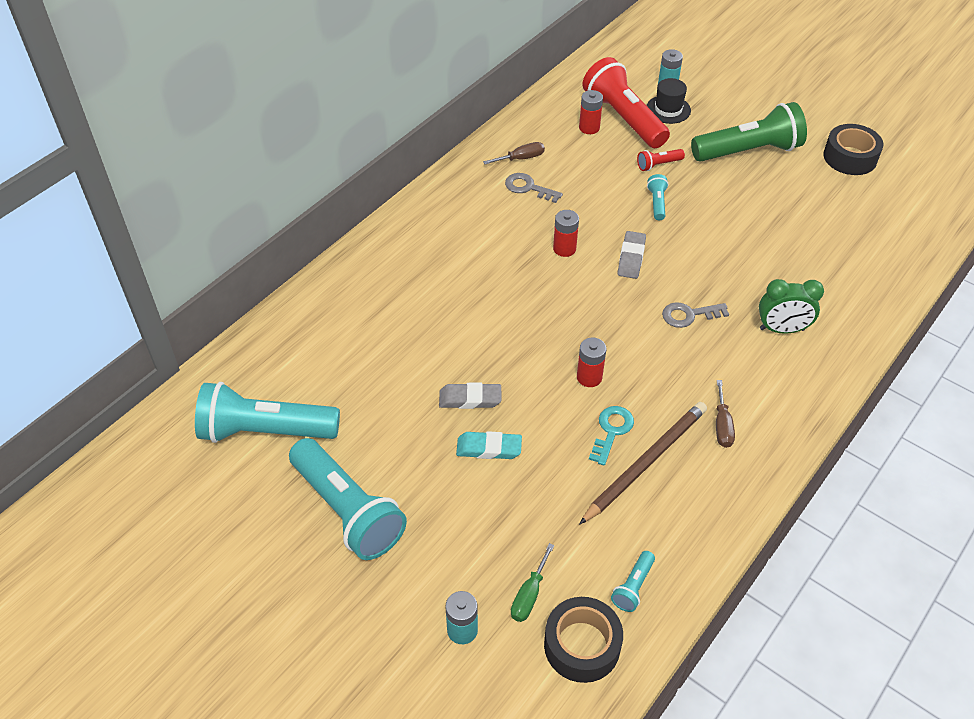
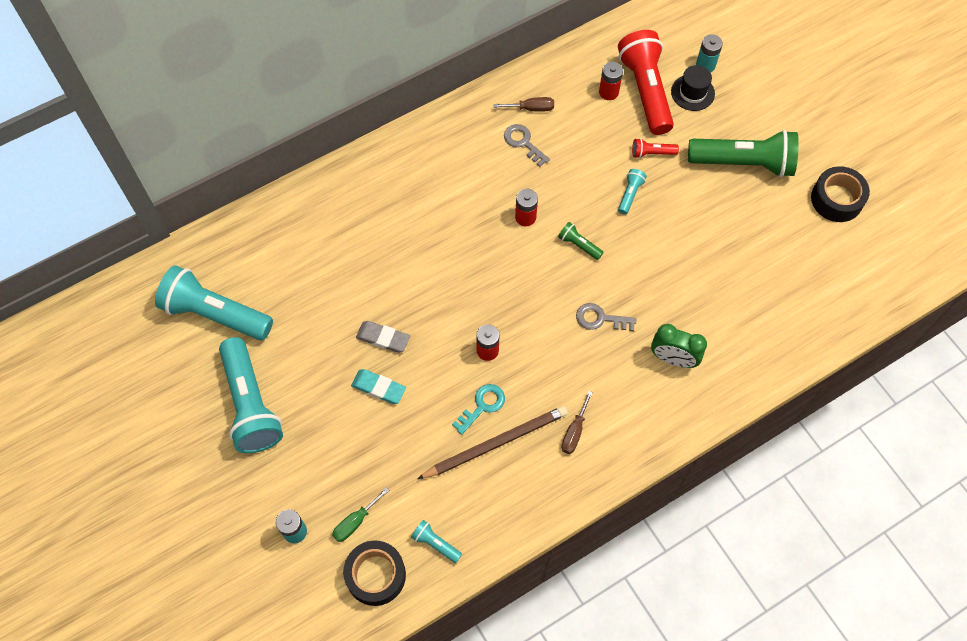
camera: 20 degrees right, 15 degrees up
turquoise flashlight [611,551,655,612] -> turquoise flashlight turned 75 degrees clockwise [411,520,462,563]
grey eraser [618,231,646,279] -> green flashlight [558,222,604,260]

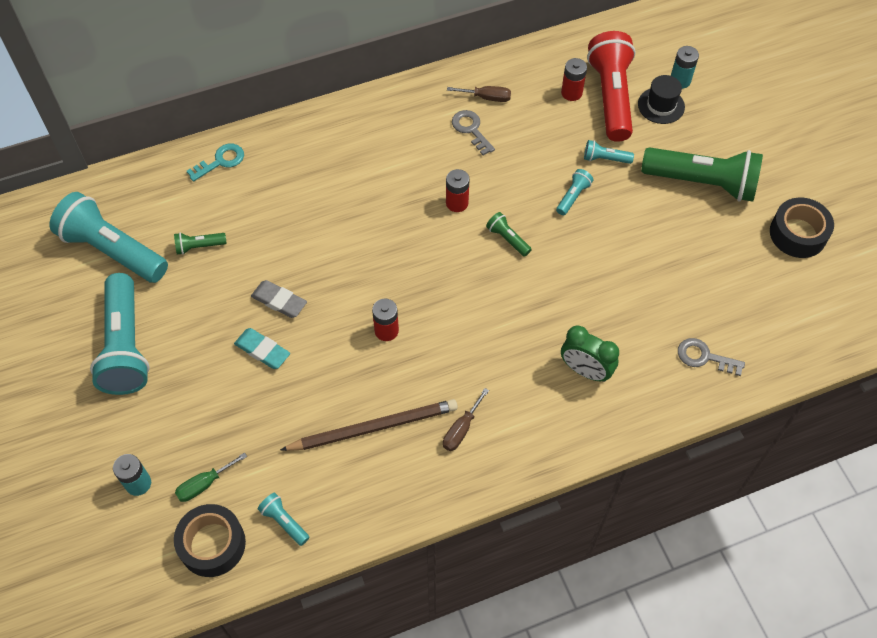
camera: 10 degrees right, 5 degrees down
turquoise key [452,384,505,435] -> turquoise key moved to [187,144,244,182]
grey key [576,303,636,331] -> grey key moved to [678,338,745,376]
red flashlight [632,138,679,158] -> turquoise flashlight [584,140,634,164]
none -> green flashlight [174,233,227,255]

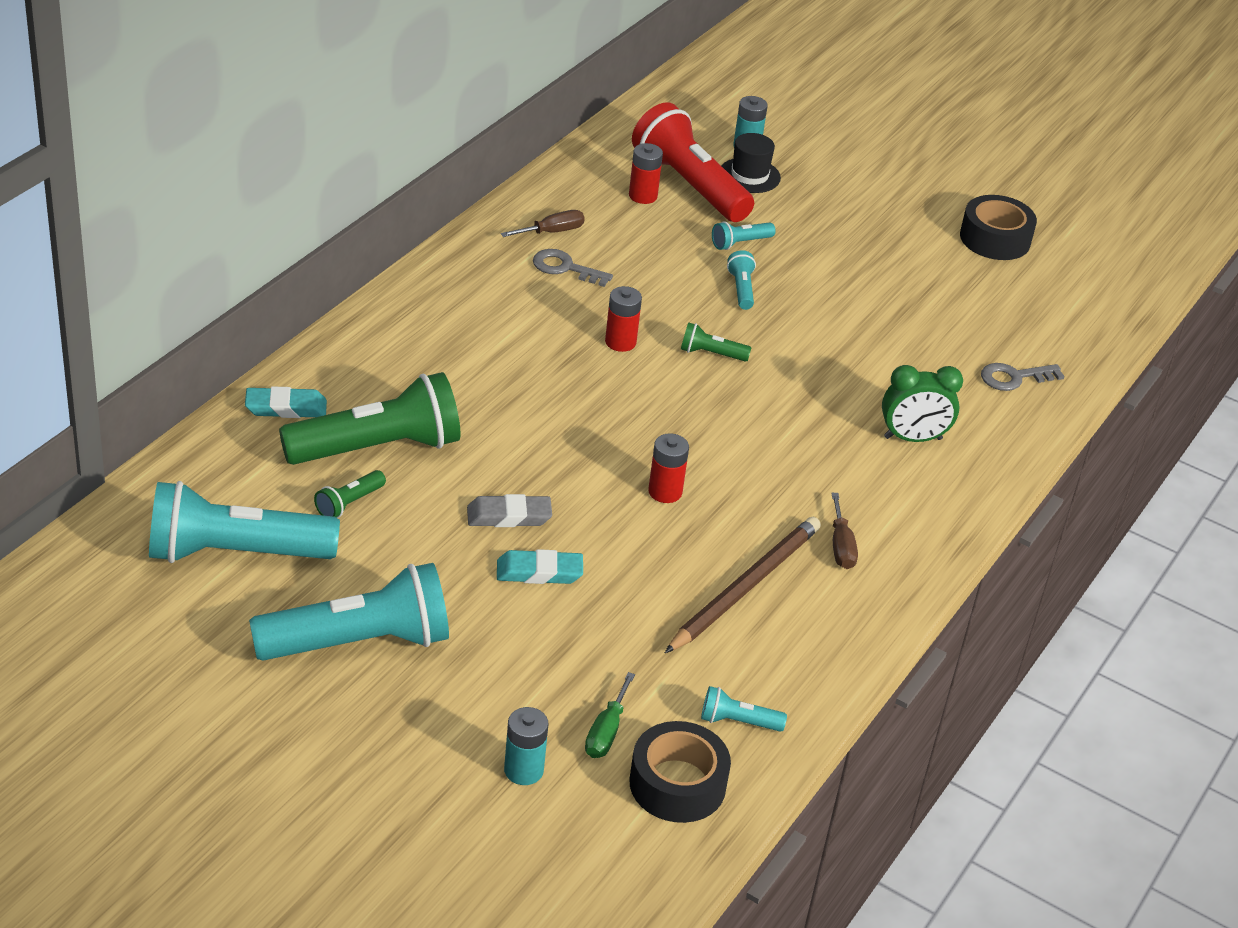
camera: 40 degrees left, 20 degrees down
turquoise flashlight [90,273,150,395] -> turquoise flashlight turned 60 degrees counterclockwise [249,563,449,661]
turquoise key [187,144,244,182] -> turquoise eraser [245,386,327,418]
green flashlight [641,147,763,202] -> green flashlight moved to [279,372,461,465]

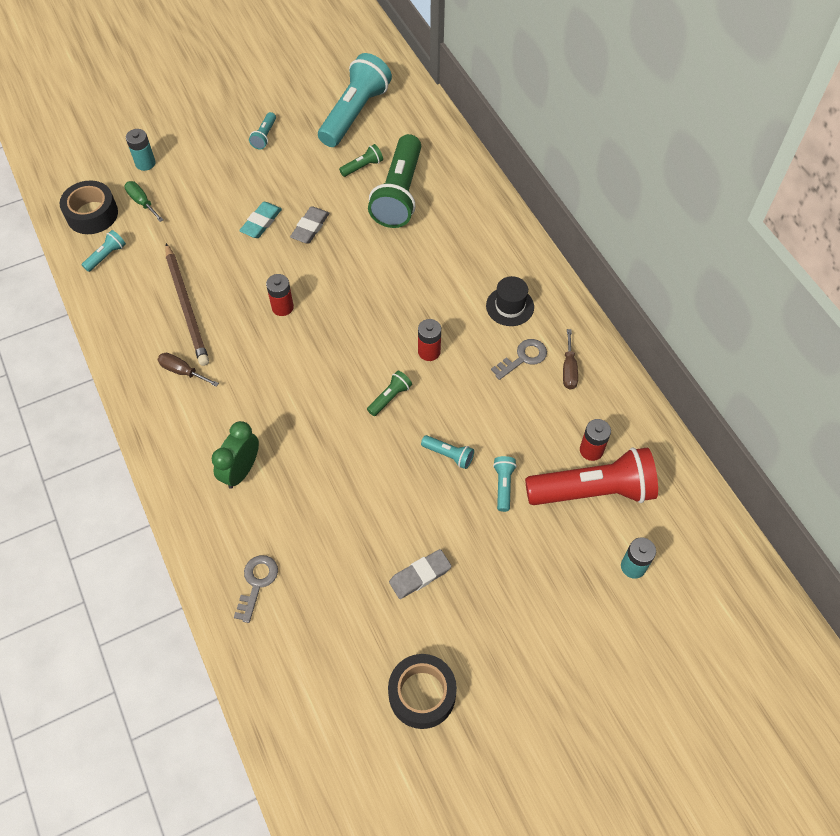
camera: 125 degrees right, 20 degrees up
turquoise eraser [245,386,327,418] -> none
turquoise flashlight [249,563,449,661] -> turquoise flashlight [249,112,276,149], size x0.43
green flashlight [314,470,386,518] -> green flashlight turned 75 degrees clockwise [339,144,383,177]
black hat [722,133,781,193] -> black hat moved to [486,276,534,326]
none -> grey eraser [389,549,451,599]

